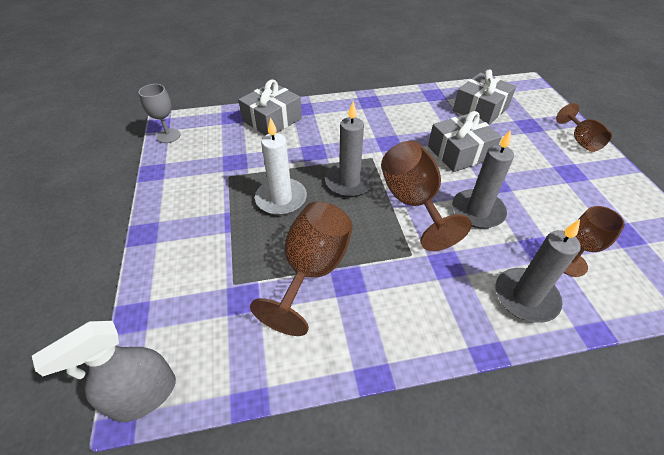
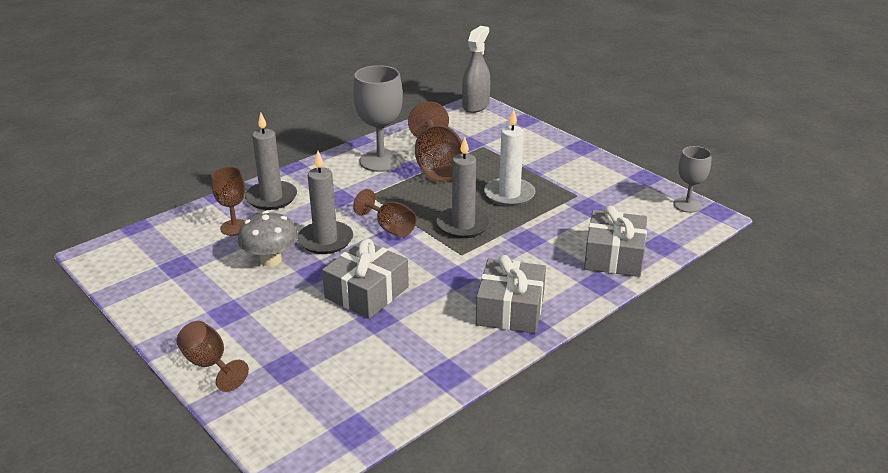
camera: 150 degrees right, 15 degrees down
brown goblet [381,141,472,251] -> brown goblet [353,189,417,237], size x0.59
grey gift [453,70,516,125] -> grey gift moved to [476,255,546,333]
none -> grey mushroom [238,211,298,266]
none -> grey goblet [353,65,403,172]

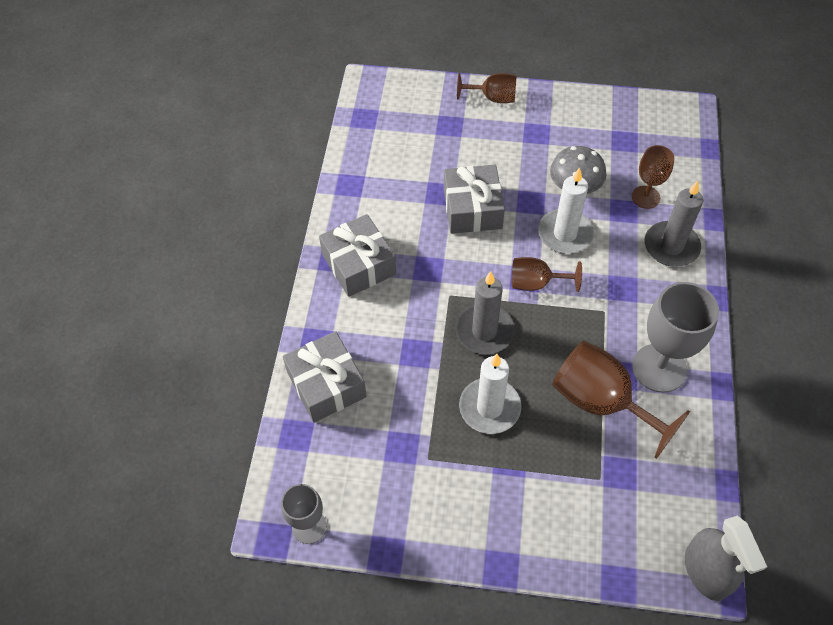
camera: 140 degrees right, 25 degrees up
grey candle [298,151,353,254] -> white candle [538,168,594,254]

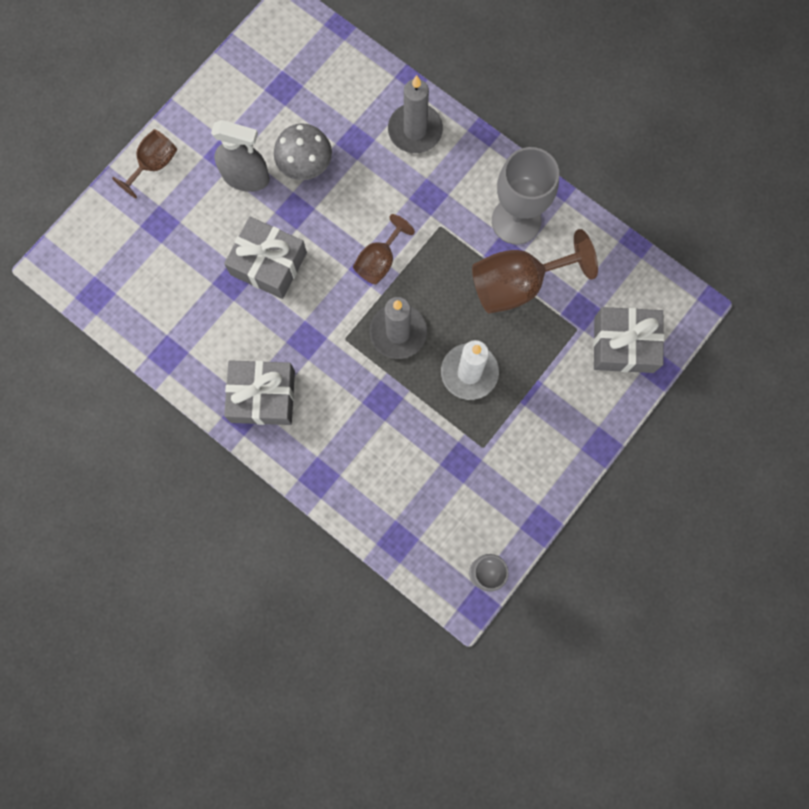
camera: 60 degrees left, 20 degrees up
grey gift [283,331,367,422] -> grey gift moved to [593,307,664,373]
white candle [538,168,594,254] -> none
brown goblet [632,145,674,209] -> none
grey spray bottle [685,515,767,601] -> grey spray bottle moved to [211,120,270,192]

